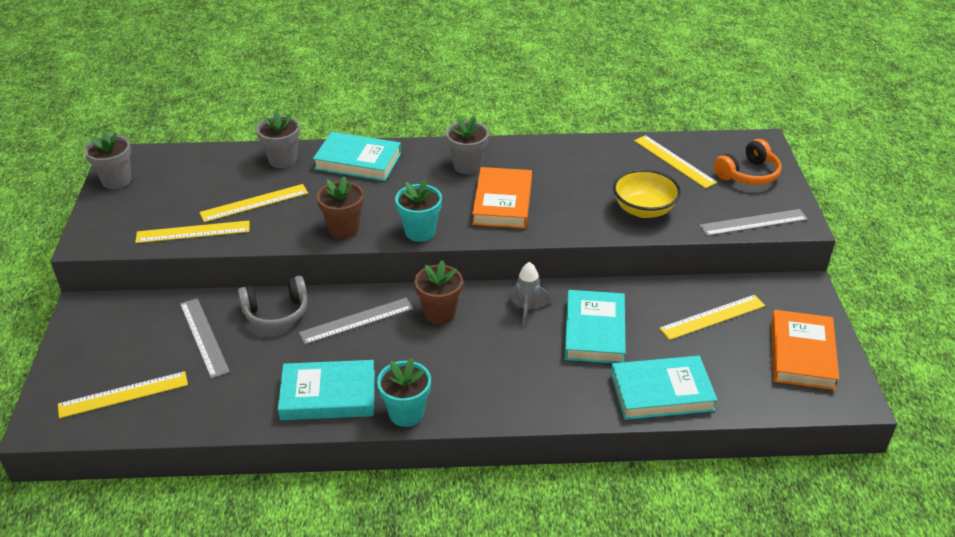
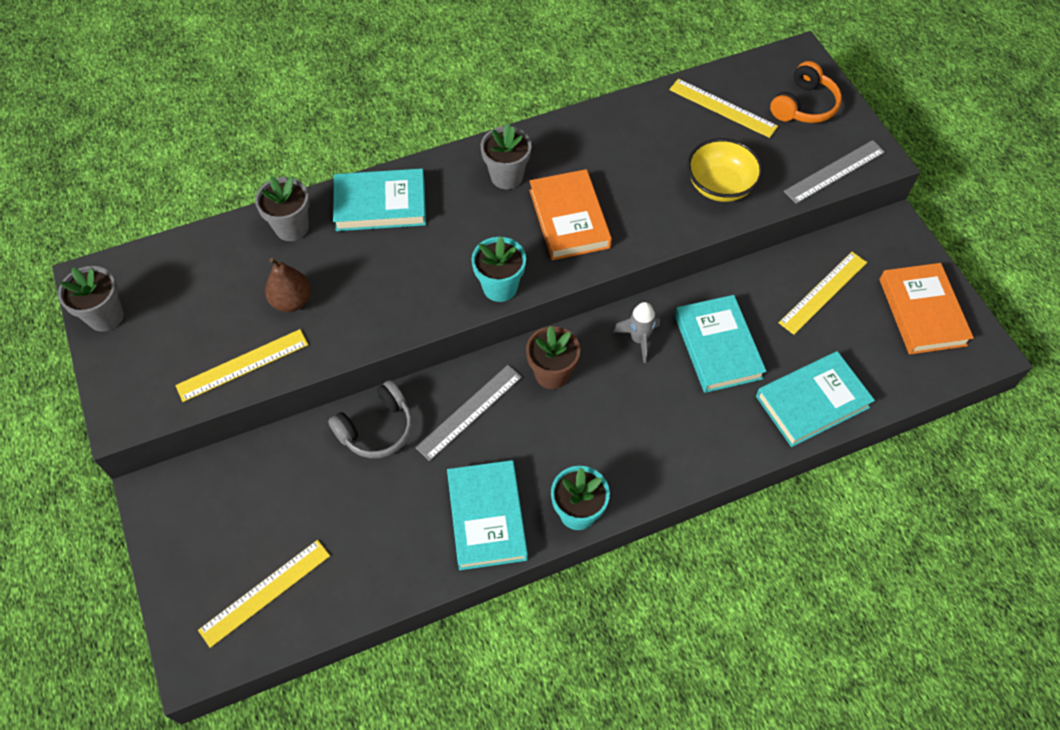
camera: 20 degrees left, 20 degrees up
grey ruler [180,298,230,379] -> none
yellow ruler [199,184,308,222] -> brown pear [265,258,311,312]
turquoise book [278,360,375,420] -> turquoise book turned 75 degrees counterclockwise [447,460,528,570]
brown flower pot [317,176,364,239] -> none

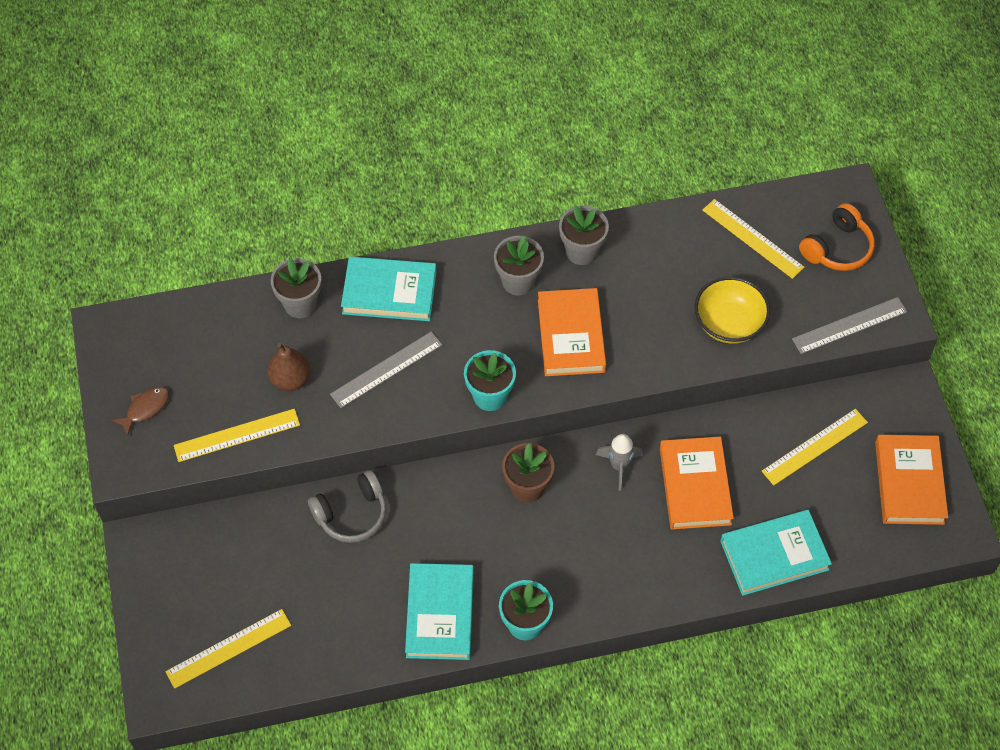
camera: 10 degrees right, 0 degrees up
grey flower pot [58,266,124,332] -> grey flower pot moved to [559,205,609,265]
grey ruler [415,365,522,461] -> grey ruler moved to [330,331,442,408]
turquoise book [675,295,767,393] -> orange book [660,436,734,530]
none -> brown fish [111,387,169,436]

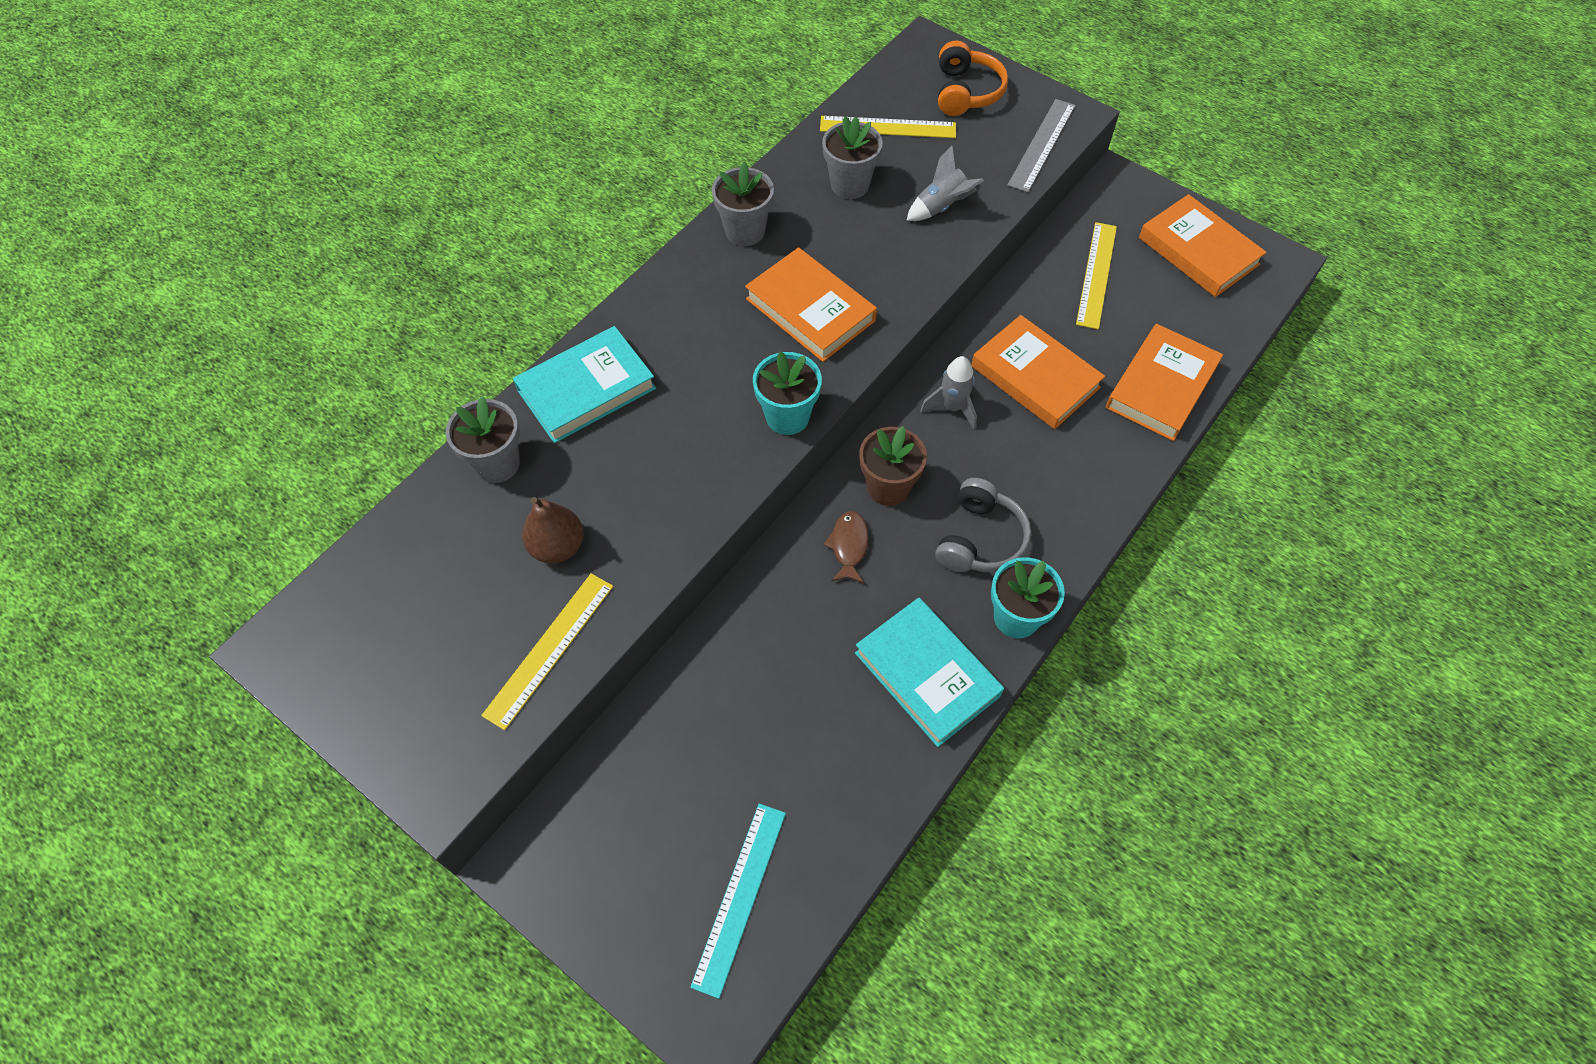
camera: 40 degrees left, 0 degrees up
brown fish [111,387,169,436] -> brown fish moved to [824,511,869,584]
yellow ruler [165,609,291,689] -> turquoise ruler [690,803,786,999]
grey headphones [308,470,387,543] -> grey headphones moved to [935,478,1032,572]
grey ruler [330,331,442,408] -> none
grey flower pot [494,236,544,296] -> grey flower pot moved to [822,116,883,199]
yellow bowl [695,277,770,344] -> grey rocket [906,146,984,221]
turquoise book [720,510,832,596] -> orange book [1106,324,1223,441]

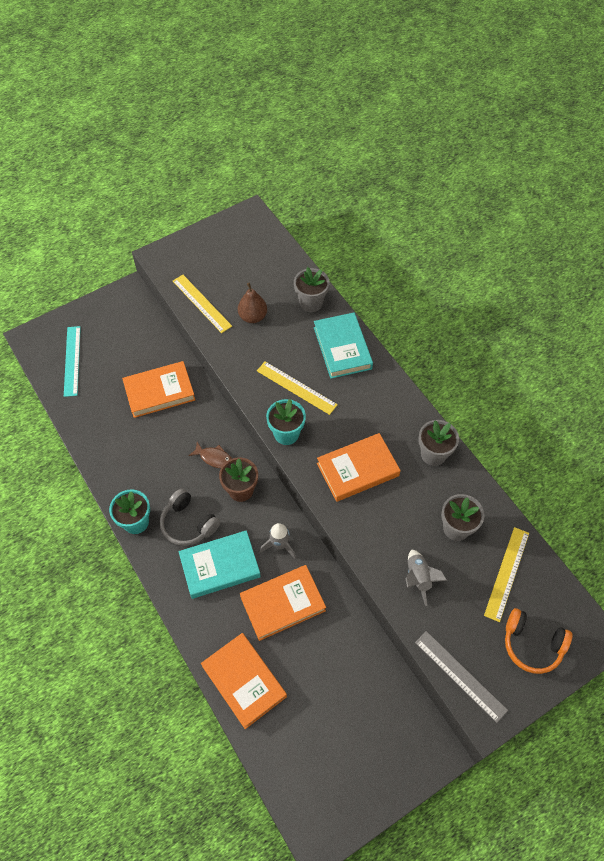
camera: 110 degrees right, 0 degrees up
turquoise ruler [690,803,786,999] -> turquoise ruler turned 45 degrees clockwise [64,326,81,397]
turquoise book [855,598,1004,747] -> turquoise book moved to [179,530,261,599]
yellow ruler [1076,222,1117,329] -> yellow ruler moved to [257,362,338,415]
orange book [1139,194,1267,297] -> orange book moved to [122,361,195,418]

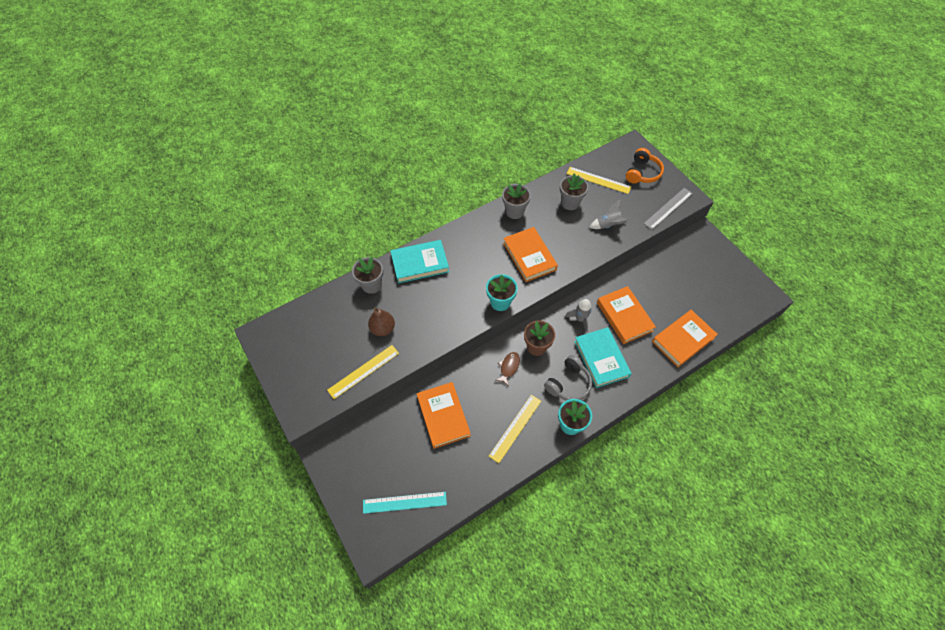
camera: 90 degrees left, 0 degrees up
yellow ruler [257,362,338,415] -> yellow ruler moved to [489,395,541,463]

